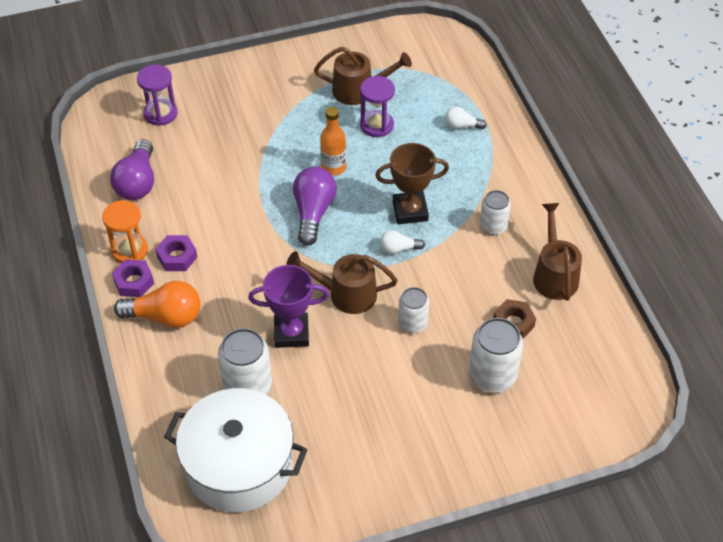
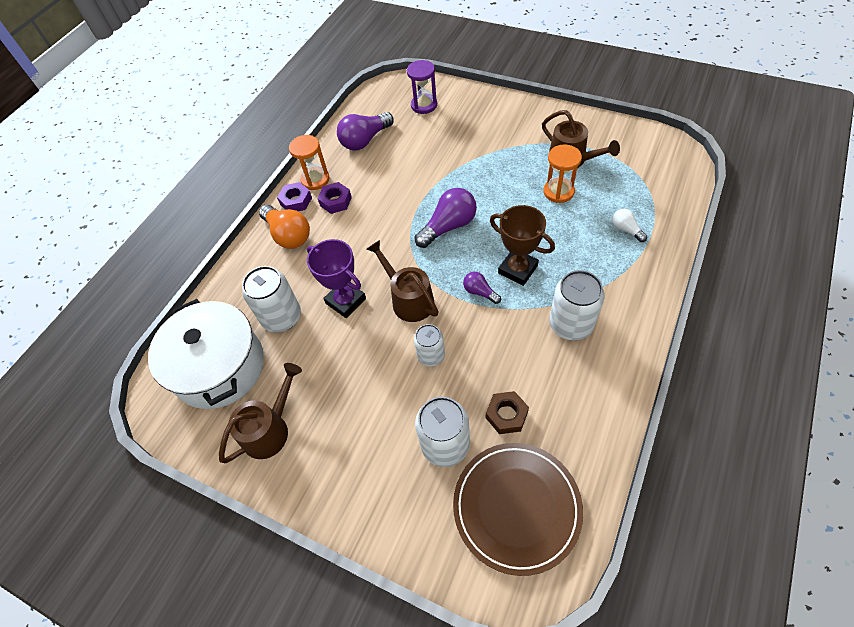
camera: 50 degrees right, 5 degrees up
orange bottle [320,107,346,176] -> none
purple hourglass [360,76,395,137] -> orange hourglass [543,145,582,203]
white light bulb [380,230,425,254] -> purple light bulb [463,272,501,304]
white can [480,190,511,235] -> white can [549,270,605,341], size x1.59
brown watering can [533,203,582,301] -> brown watering can moved to [219,363,302,463]
none -> brown plate [453,443,583,576]

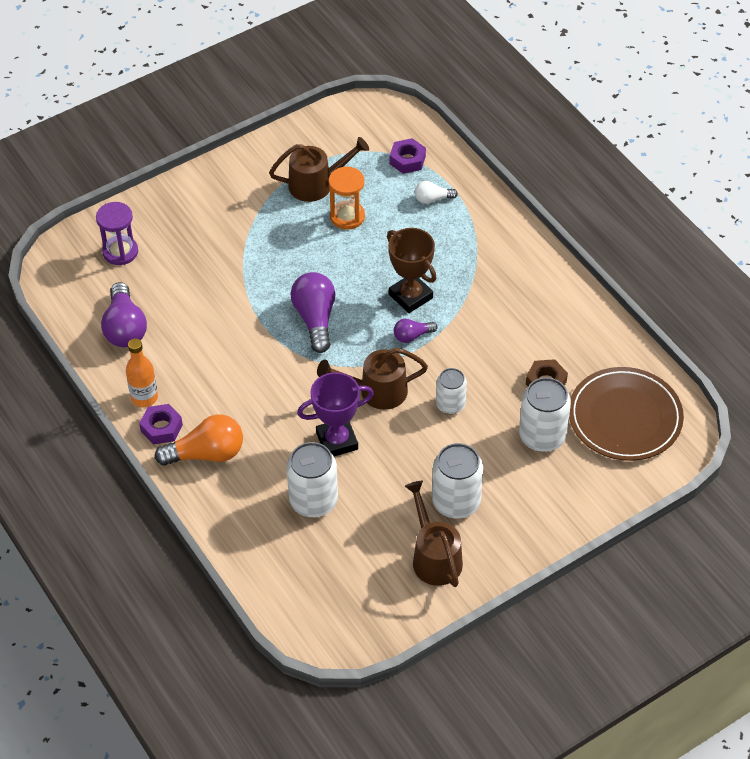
camera: 65 degrees left, 5 degrees down
white pot [148,299,264,409] -> none
orange hourglass [289,135,330,190] -> orange bottle [126,338,158,407]
purple nut [317,182,352,214] -> purple nut moved to [390,138,426,174]
brown trophy [490,205,555,286] -> brown trophy turned 75 degrees clockwise [387,228,436,313]
white can [549,270,605,341] -> white can moved to [432,443,483,518]

